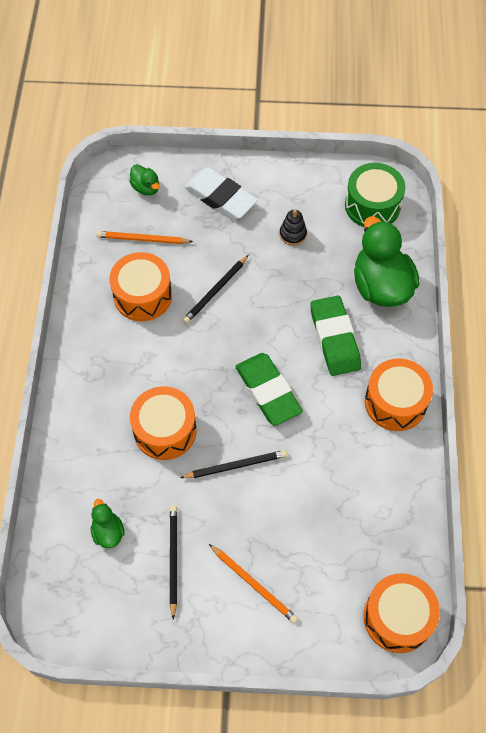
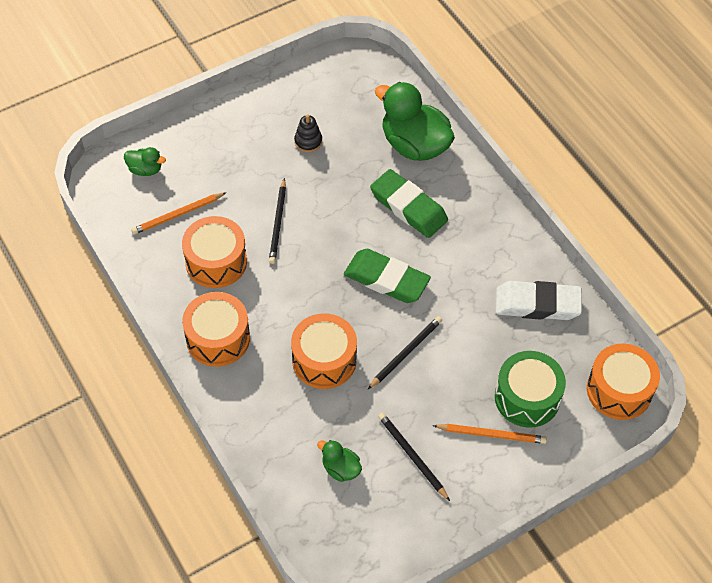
camera: 35 degrees left, 5 degrees down
white eraser [184,167,258,220] -> white eraser moved to [496,281,582,320]
green drum [345,163,406,227] -> green drum moved to [495,351,566,428]
orange drum [365,358,433,431] -> orange drum moved to [182,292,250,367]

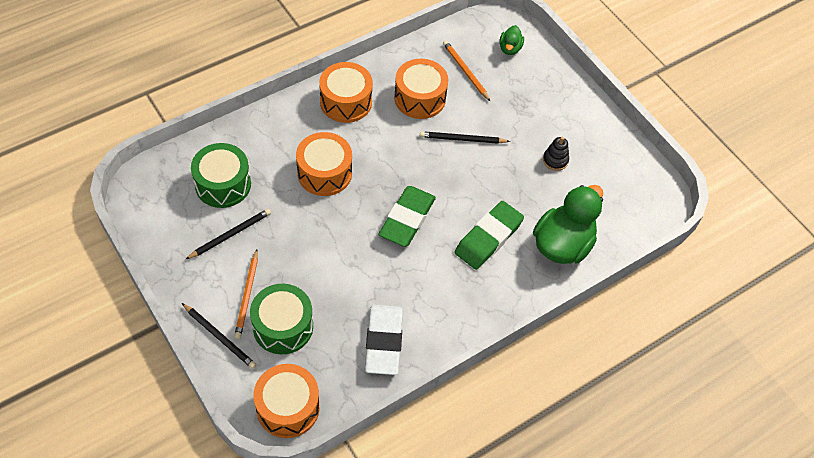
camera: 85 degrees right, 0 degrees up
green duck [317,440,362,482] -> green drum [191,143,251,208]
black pencil [368,316,442,389] -> black pencil moved to [182,303,256,369]

